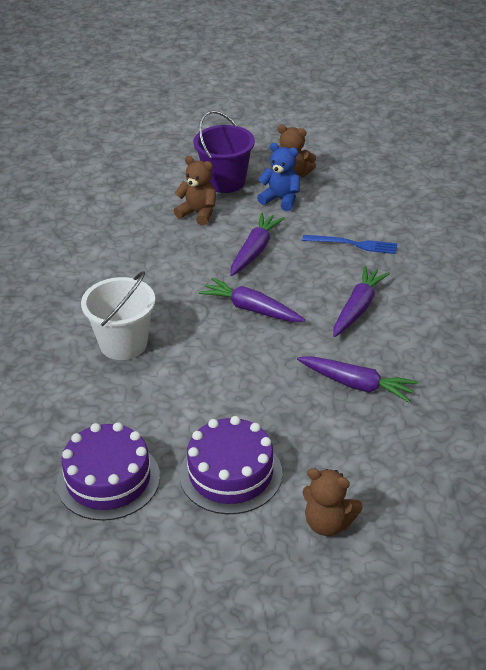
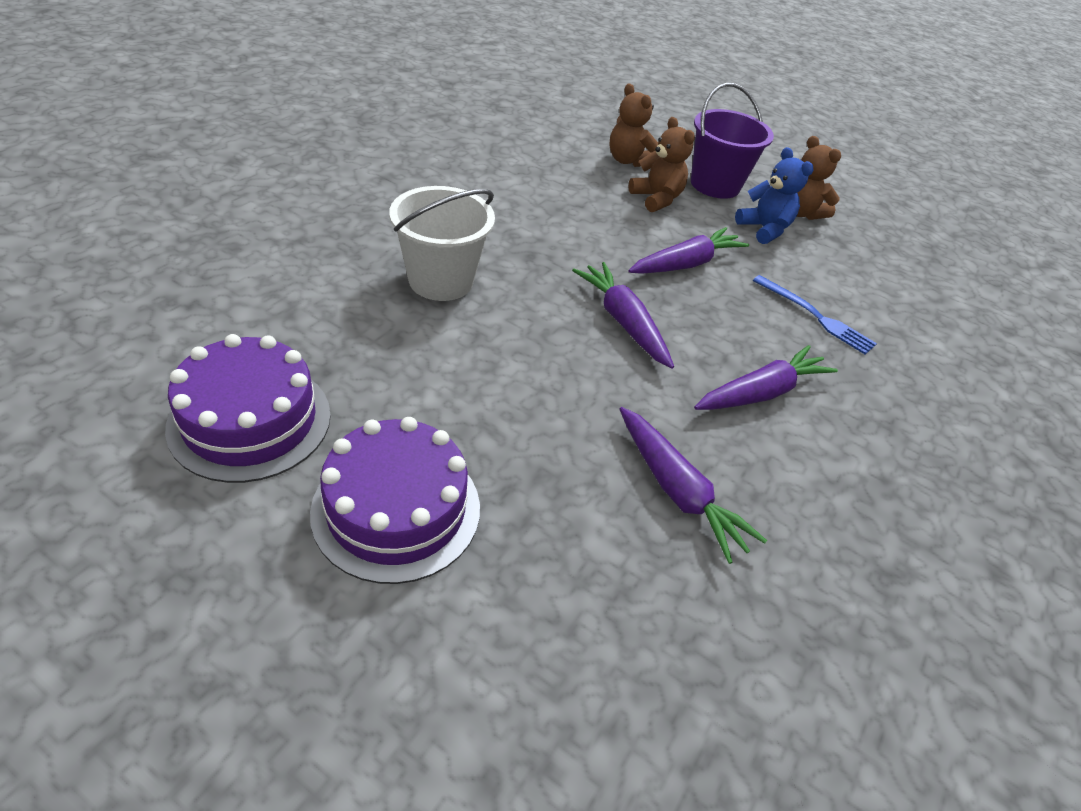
camera: 25 degrees right, 5 degrees up
brown teddy bear [302,468,363,536] -> brown teddy bear moved to [609,83,658,167]

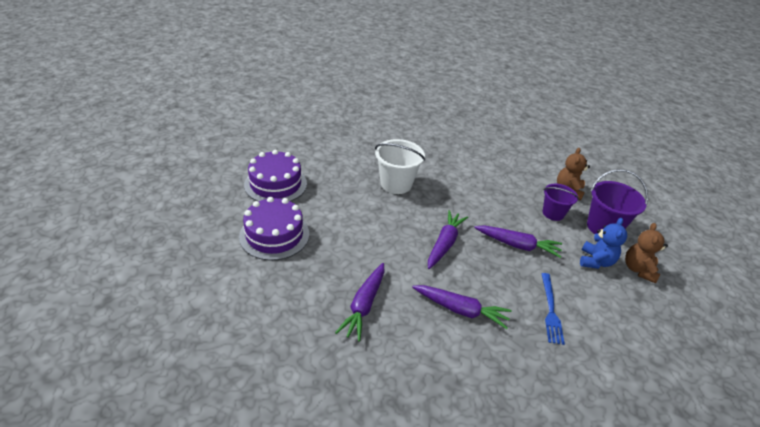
camera: 55 degrees right, 5 degrees down
brown teddy bear [628,117,695,212] -> purple bucket [543,184,579,221]

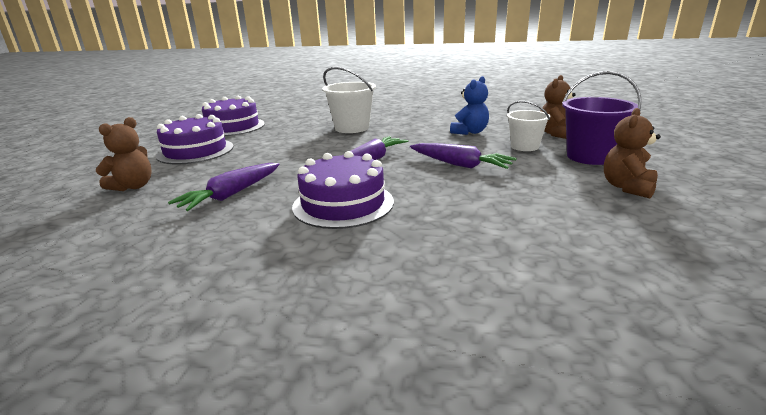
camera: 20 degrees right, 15 degrees down
purple carrot [412,285,512,329] -> purple cake [292,151,394,229]
blue fork [541,273,565,345] -> none
purple bucket [543,184,579,221] -> white bucket [507,101,550,151]
blue teddy bear [580,218,627,269] -> blue teddy bear moved to [450,76,489,135]
none -> brown teddy bear [96,117,152,191]

